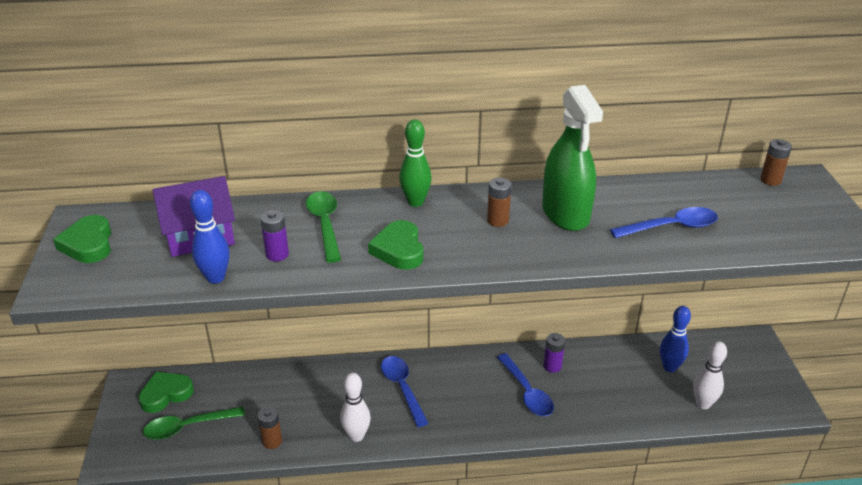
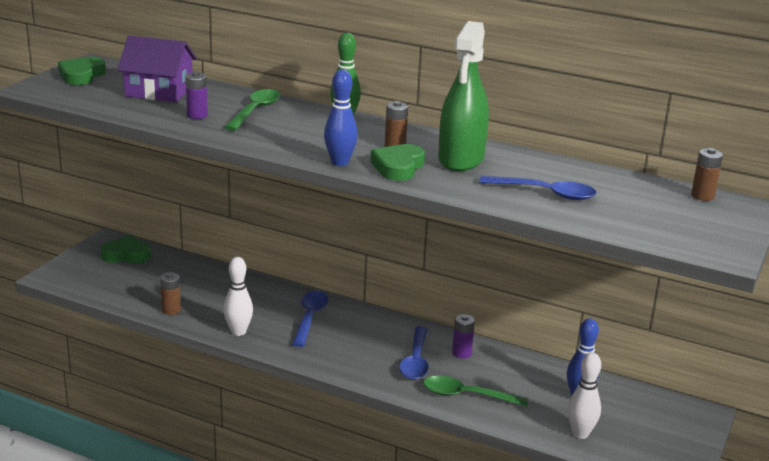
camera: 30 degrees right, 10 degrees down
green spoon [143,407,245,440] -> green spoon moved to [423,376,528,407]
blue bowling pin [190,190,230,284] -> blue bowling pin moved to [324,69,358,166]
green heart [368,220,423,270] -> green heart moved to [370,144,425,181]

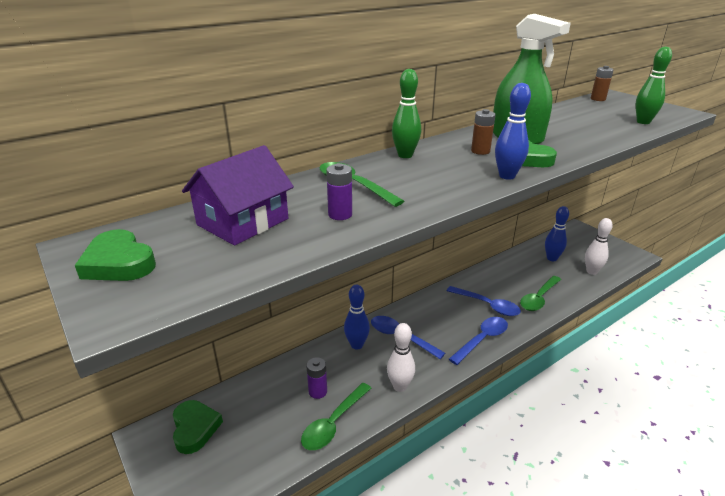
camera: 60 degrees left, 5 degrees up
green heart [101,235,151,263] -> green heart turned 135 degrees clockwise [173,400,223,454]
brown battery [160,272,181,315] -> green spoon [301,383,371,450]
purple battery [452,314,475,359] -> purple battery moved to [306,357,327,399]
blue spoon [479,176,597,200] -> blue spoon moved to [449,317,508,365]
none -> blue bowling pin [344,285,370,350]
none -> green bowling pin [636,46,672,124]

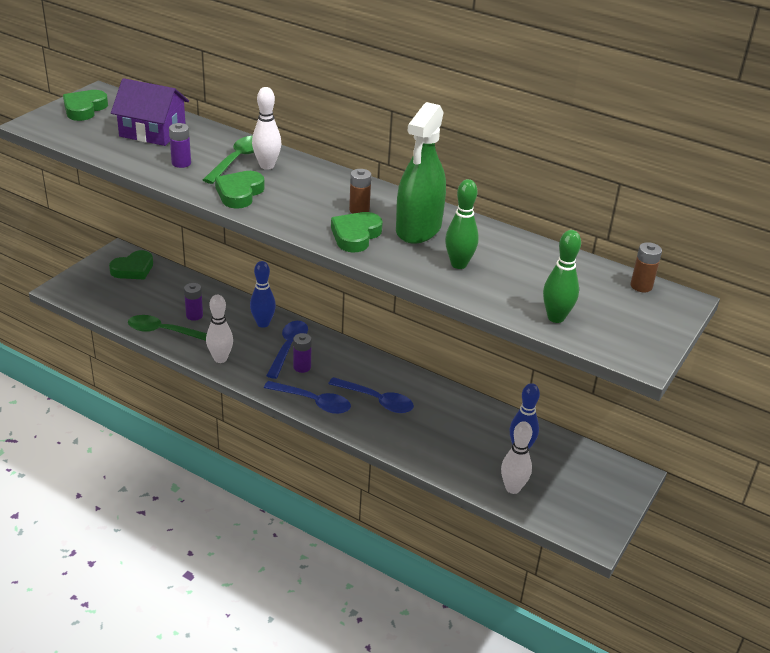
camera: 65 degrees right, 5 degrees up
green bowling pin [392,69,421,158] -> green bowling pin moved to [445,179,479,269]
blue spoon [447,286,521,316] -> blue spoon turned 75 degrees counterclockwise [328,377,414,413]
blue bowling pin [495,83,531,179] -> none
green spoon [520,276,561,311] -> none
none -> green heart [215,171,265,209]
none -> white bowling pin [252,87,281,170]
none -> purple battery [293,333,312,373]

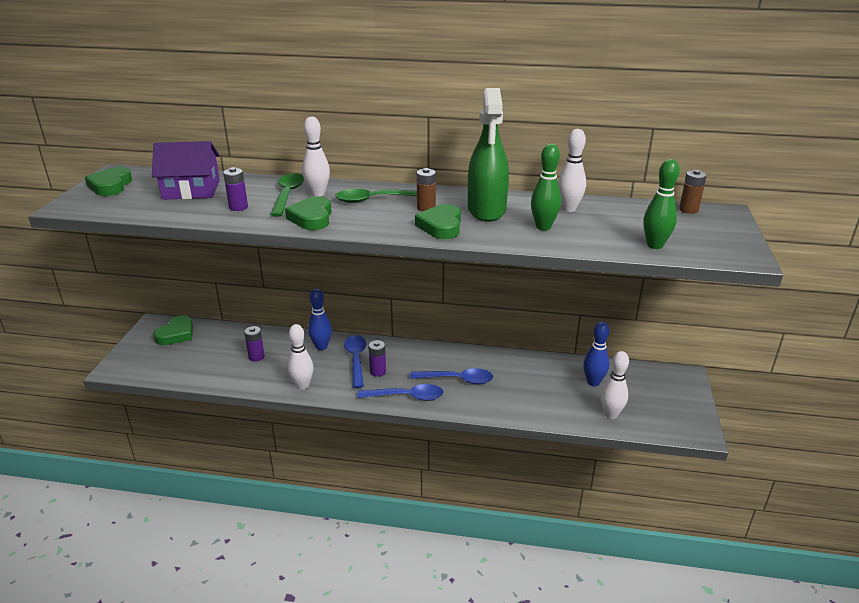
camera: 20 degrees left, 5 degrees down
green spoon [128,315,207,341] -> green spoon moved to [335,189,417,203]
none -> white bowling pin [558,129,586,212]

